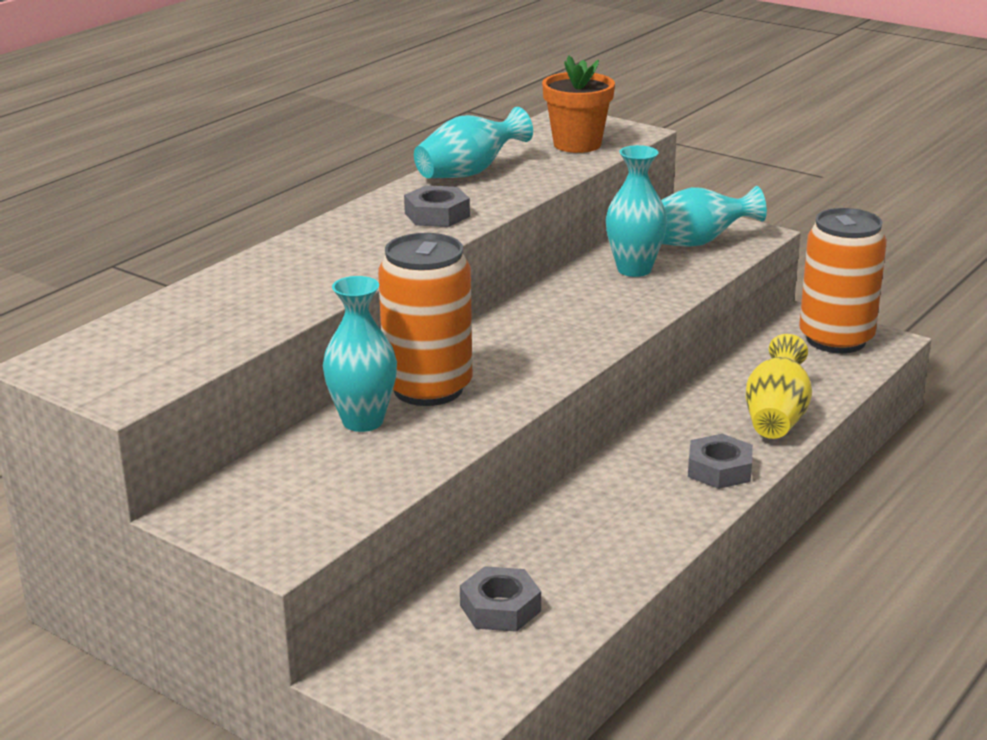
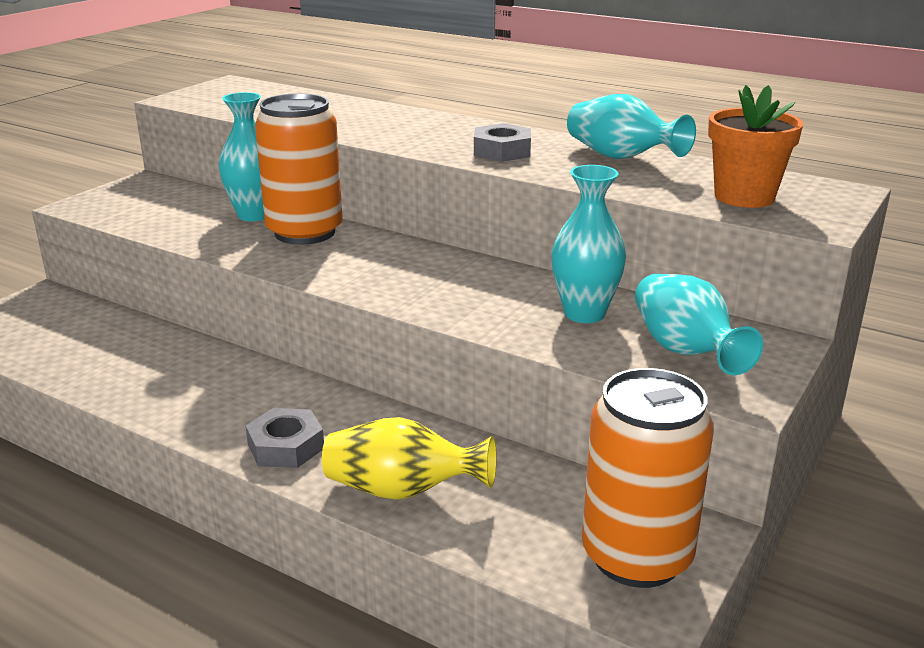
camera: 85 degrees right, 0 degrees up
grey nut [460,566,541,632] -> none

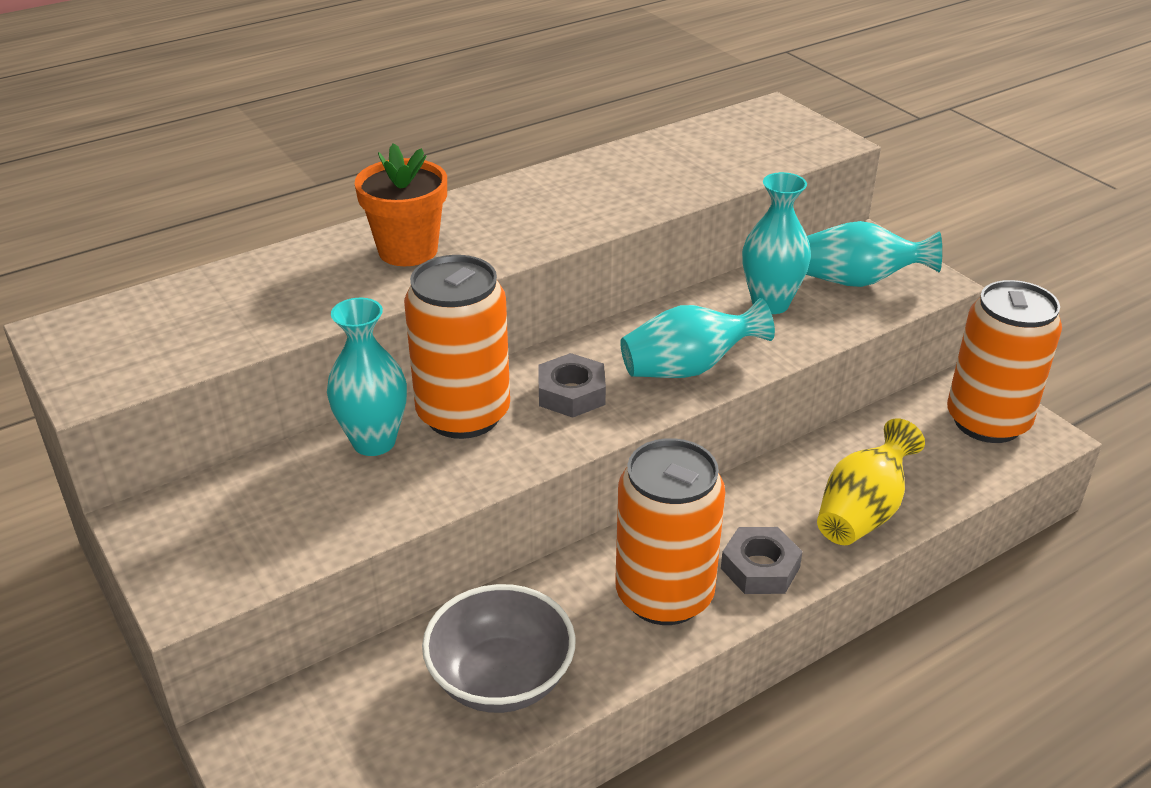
camera: 65 degrees left, 10 degrees up
grey nut [474,123,531,162] -> grey nut moved to [538,353,606,418]
turquoise vase [567,94,696,159] -> turquoise vase moved to [620,298,775,378]
orange flower pot [708,85,804,208] -> orange flower pot moved to [355,143,447,266]
none -> grey bowl [422,584,576,713]
none -> orange can [615,438,725,625]

